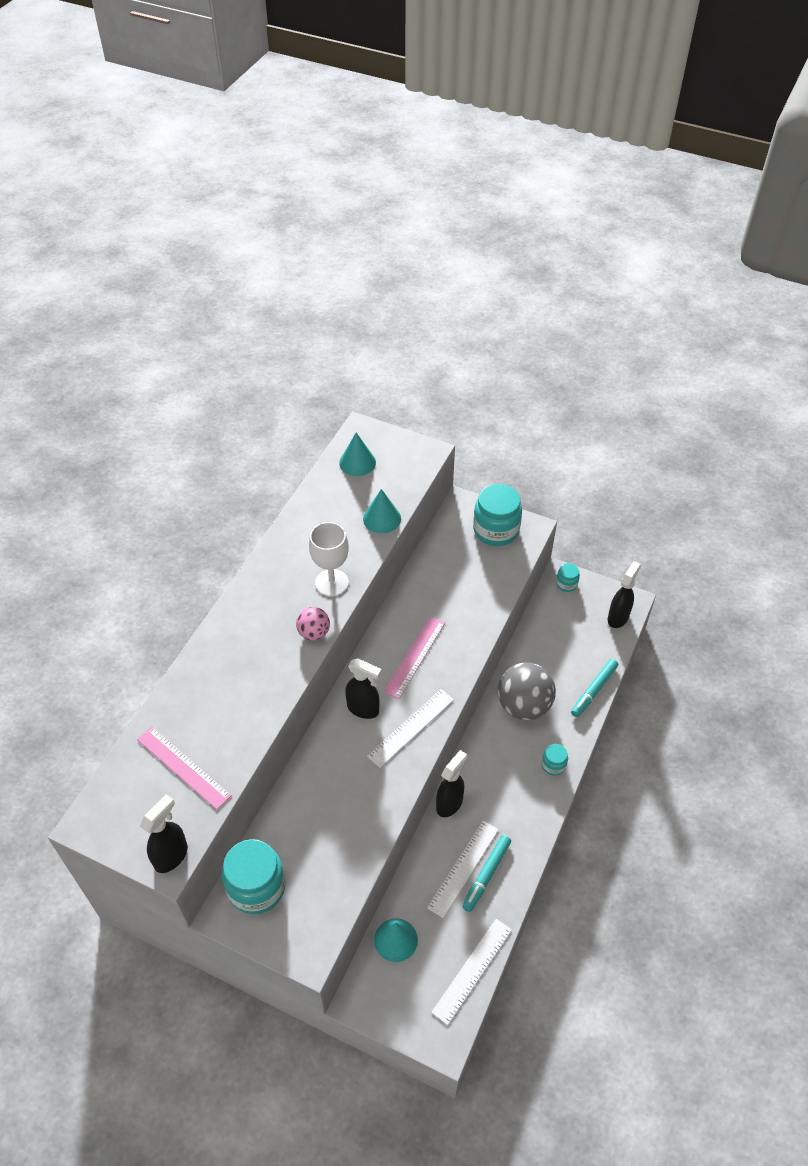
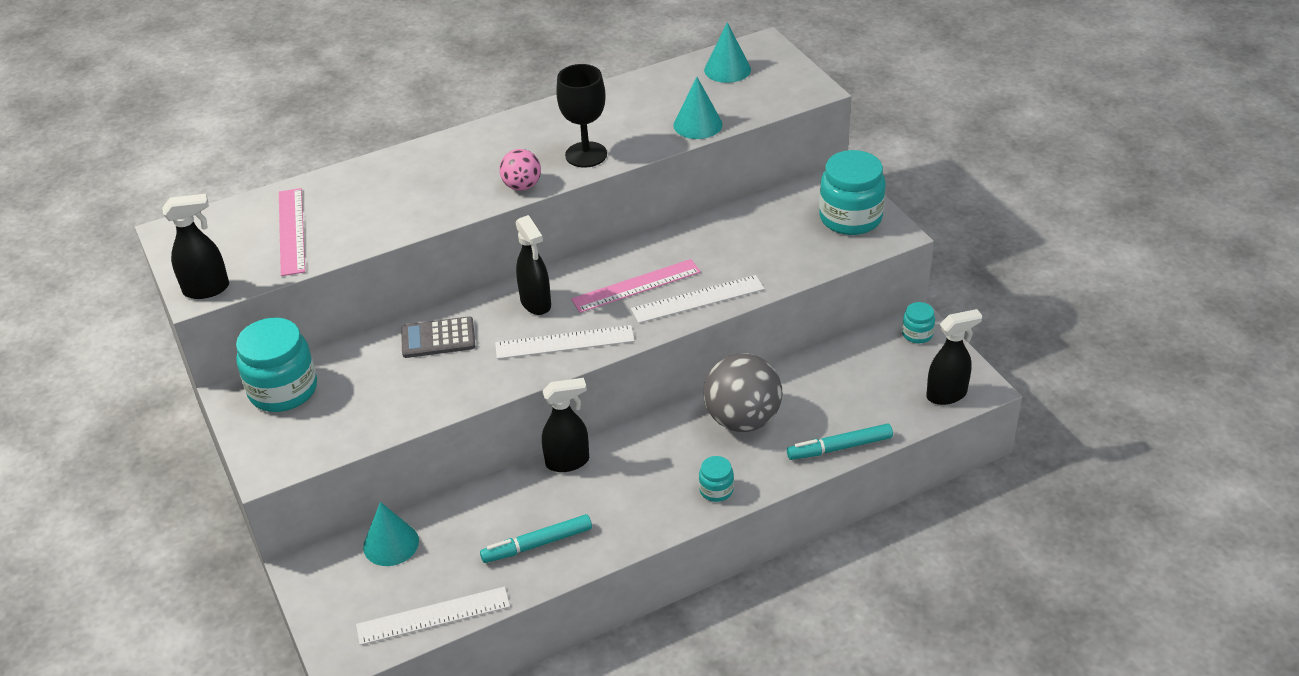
camera: 40 degrees right, 10 degrees down
white goblet [309,522,349,597] -> black goblet [556,64,607,168]
white ruler [427,821,499,918] -> white ruler moved to [631,275,764,323]
none -> grey calculator [401,316,475,358]

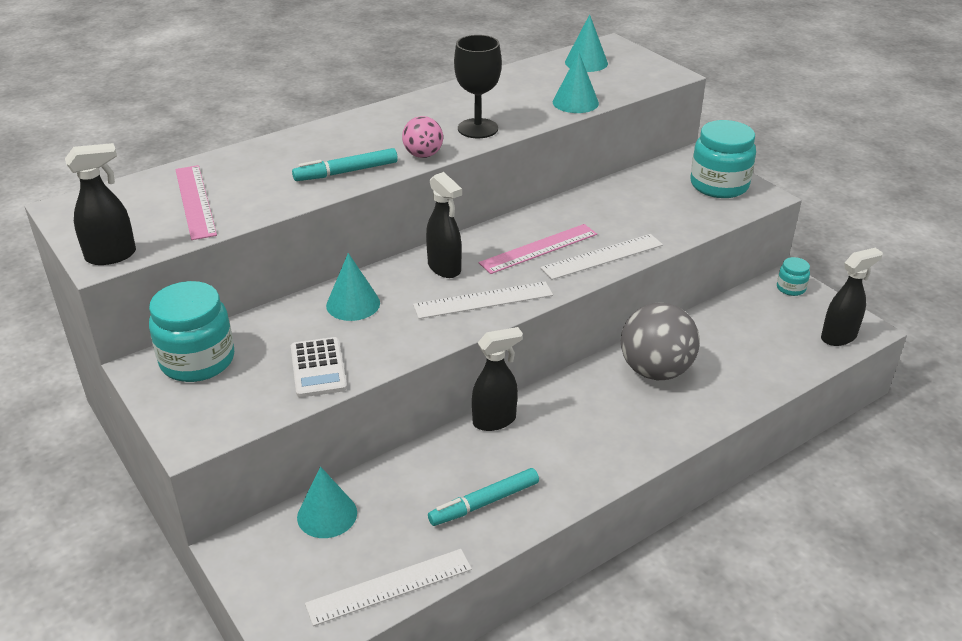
camera: 10 degrees left, 5 degrees down
grey calculator [401,316,475,358] -> turquoise cone [326,253,380,321]
turquoise jar [699,456,734,502] -> none
turquoise marker [787,423,893,460] -> turquoise marker moved to [292,148,398,181]
none -> white calculator [291,337,347,398]

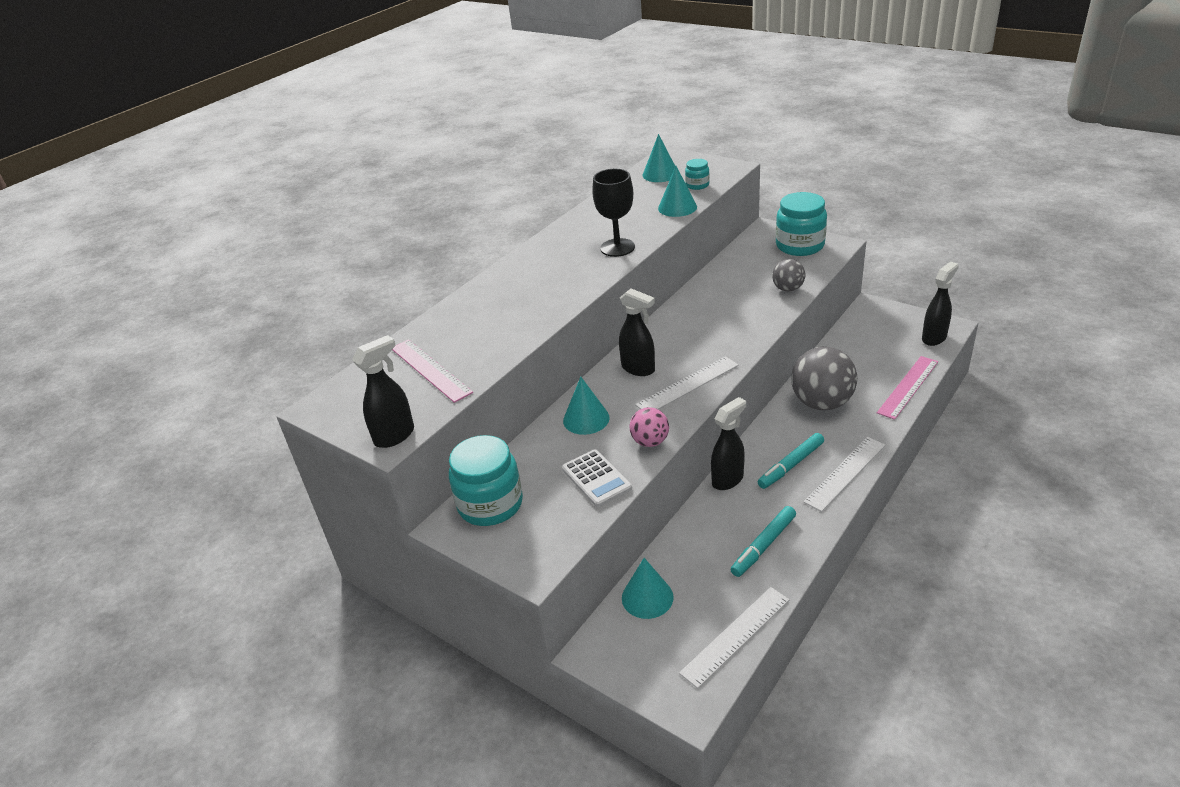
camera: 15 degrees left, 0 degrees up
turquoise marker [292,148,398,181] -> turquoise marker moved to [758,433,824,489]
pink ball [402,116,443,158] -> pink ball moved to [630,407,669,447]
pink ruler [479,224,597,274] -> pink ruler moved to [877,356,938,420]
white ruler [540,234,663,280] -> white ruler moved to [804,437,885,512]
turquoise jar [777,257,810,296] -> turquoise jar moved to [685,159,710,190]
none -> grey ball [772,259,805,292]

